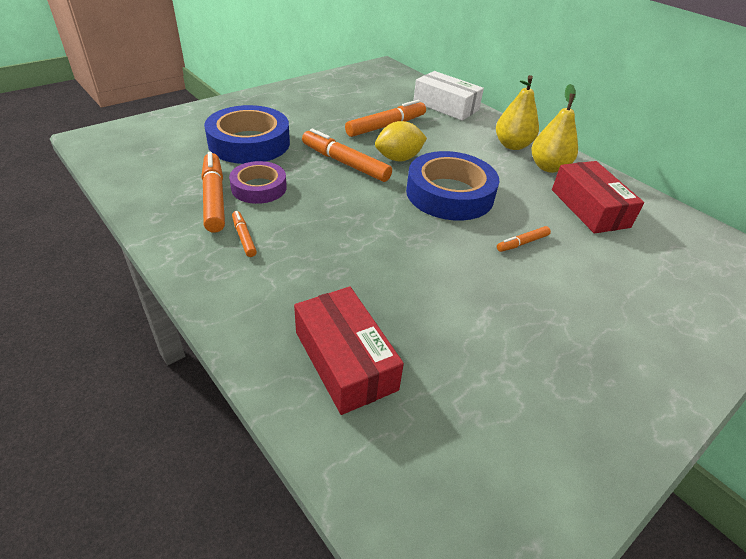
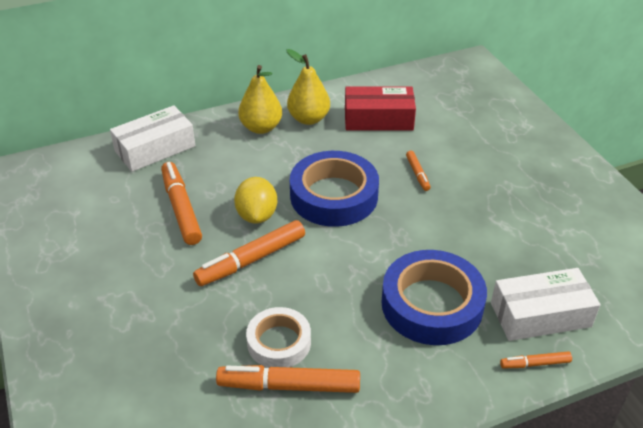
camera: 70 degrees left, 0 degrees up
blue tape [204,105,290,164] -> blue tape moved to [381,250,487,345]
purple tape [229,161,287,204] -> white tape [246,307,311,368]
orange marker [232,211,257,257] -> orange marker moved to [500,351,572,368]
red box [294,287,404,415] -> white box [491,268,600,341]

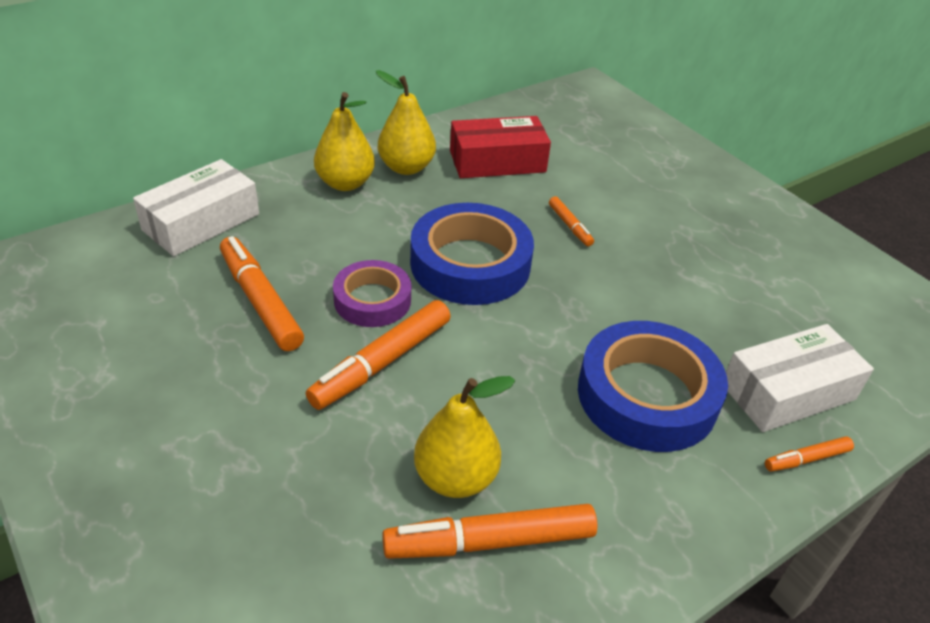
camera: 15 degrees left, 0 degrees up
yellow lemon [234,177,277,224] -> purple tape [333,260,411,327]
white tape [246,307,311,368] -> yellow pear [414,376,515,498]

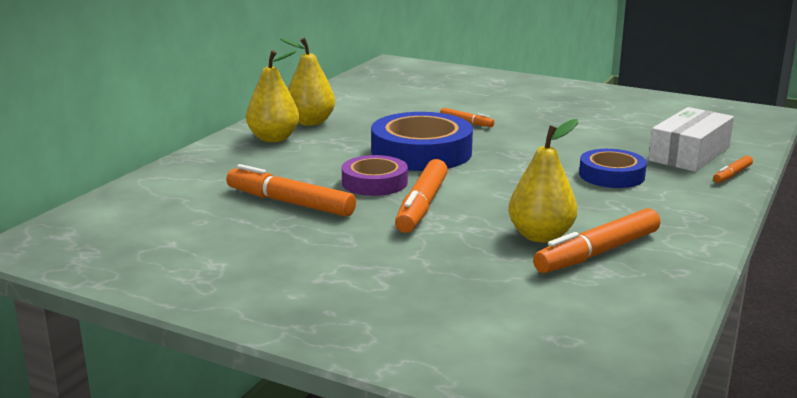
camera: 25 degrees left, 20 degrees down
white box [133,159,259,256] -> none
red box [450,116,551,178] -> none
blue tape [578,321,728,452] -> blue tape [579,149,647,188], size x0.60

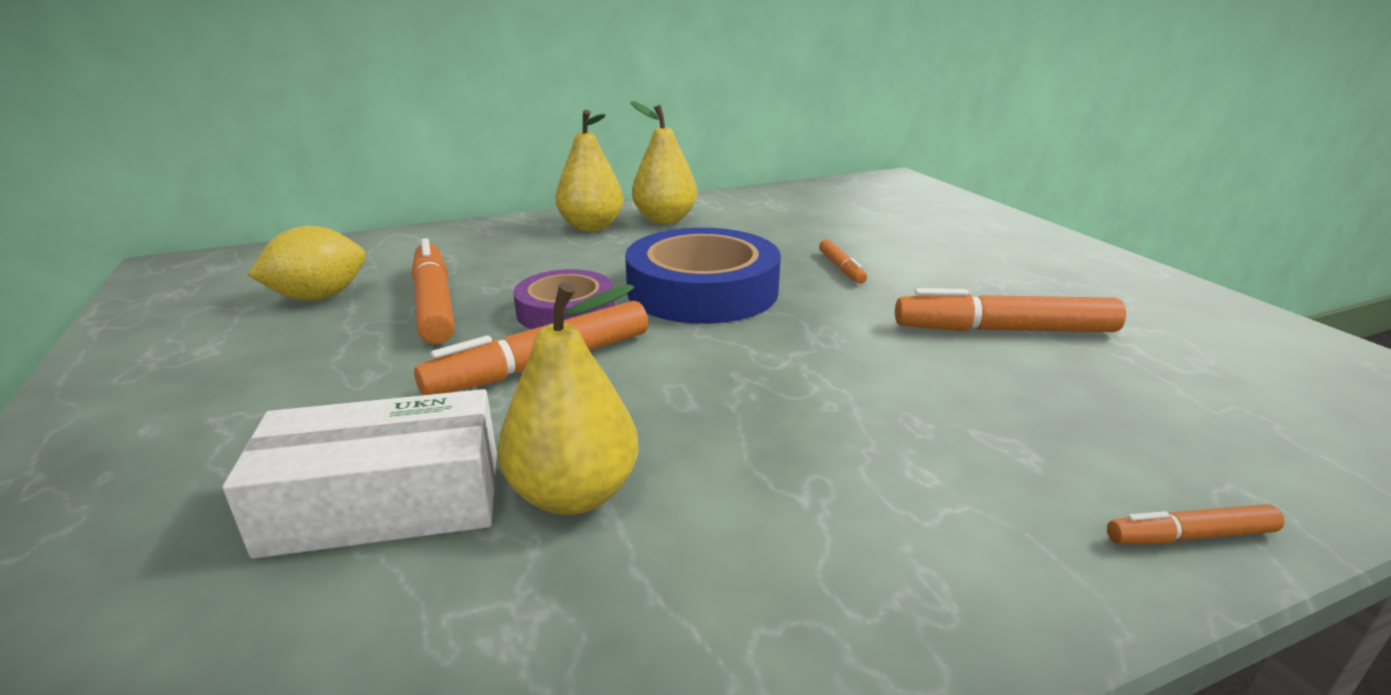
camera: 40 degrees right, 5 degrees up
orange marker [533,208,660,273] -> orange marker moved to [895,288,1126,332]
blue tape [579,149,647,188] -> none
white box [648,107,734,172] -> white box moved to [223,389,497,559]
none -> yellow lemon [248,226,366,301]

